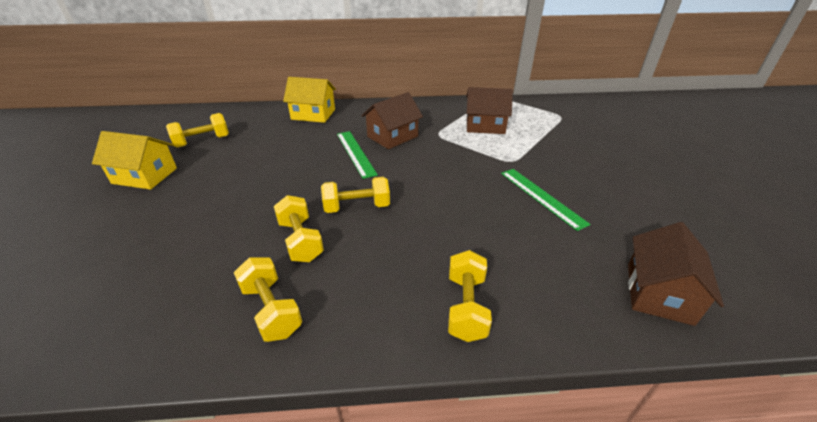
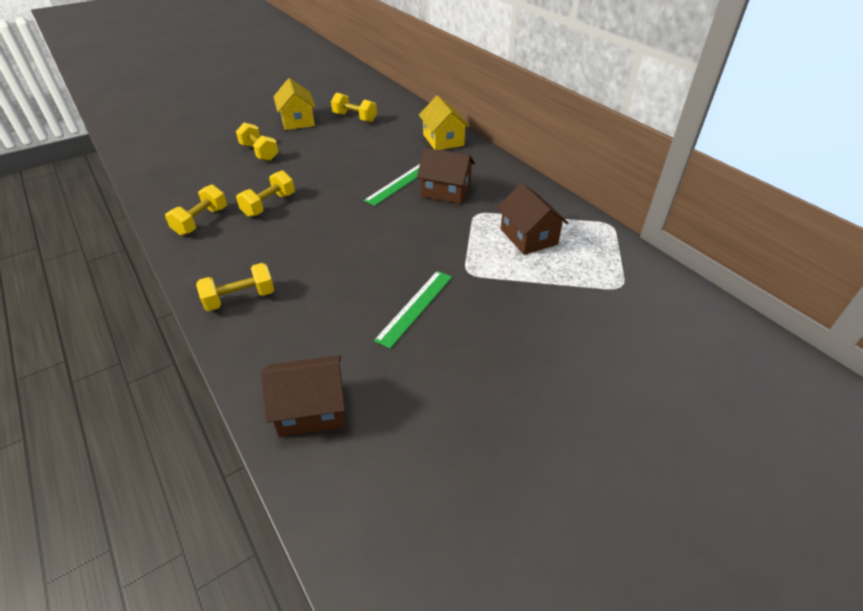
camera: 60 degrees right, 5 degrees up
yellow dumbbell [321,177,390,213] -> yellow dumbbell moved to [236,122,279,161]

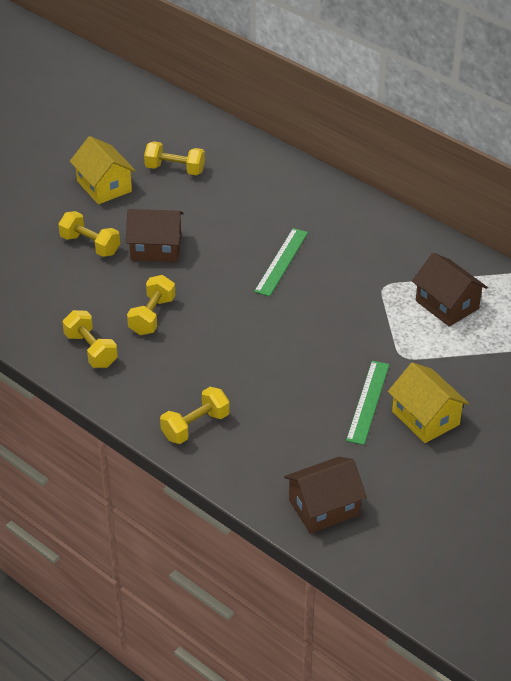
camera: 15 degrees left, 0 degrees up
yellow dumbbell [165,184,227,236] -> yellow dumbbell turned 45 degrees counterclockwise [62,310,118,368]
brown house [417,148,475,204] -> brown house moved to [126,209,184,262]
yellow house [419,95,470,150] -> yellow house moved to [388,362,469,443]

